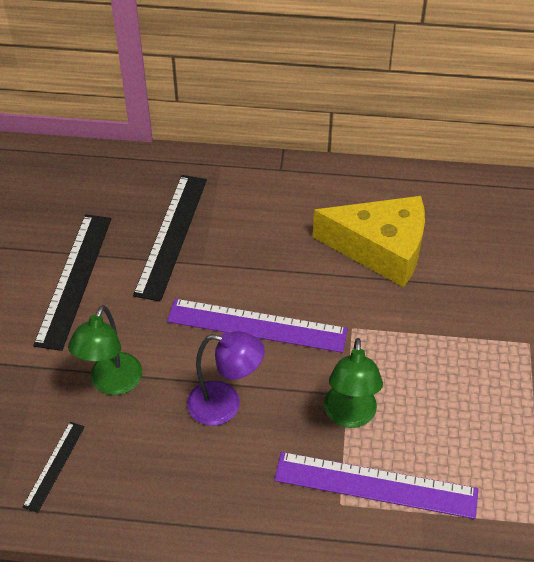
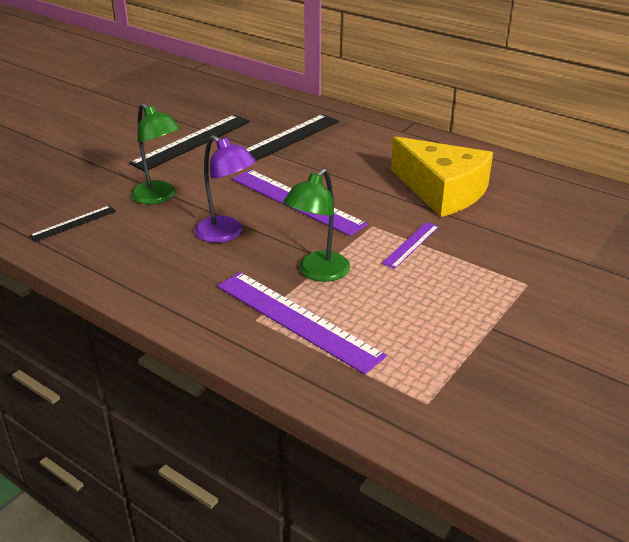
camera: 30 degrees right, 15 degrees down
green lamp [68,305,142,395] -> green lamp turned 90 degrees counterclockwise [131,103,180,204]
none -> purple ruler [382,222,439,269]

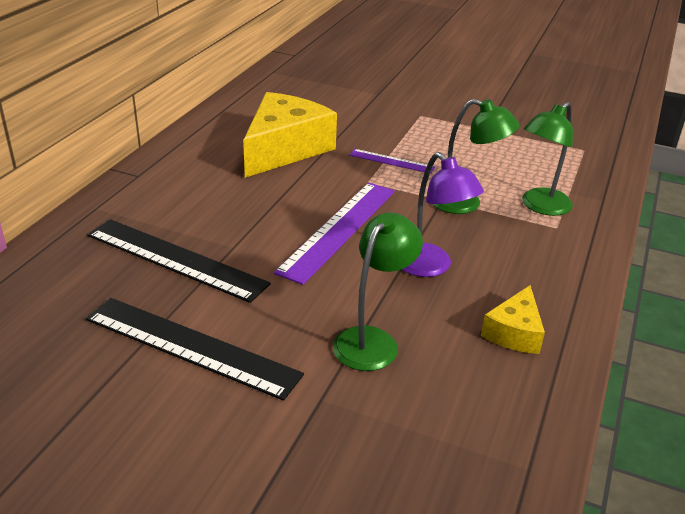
camera: 105 degrees left, 0 degrees up
black ruler [29,206,116,242] -> none
purple lamp [195,135,256,243] -> purple lamp turned 120 degrees clockwise [402,152,484,277]
purple ruler [217,272,387,374] -> green lamp [522,102,573,216]
none -> yellow cheese [481,285,545,354]

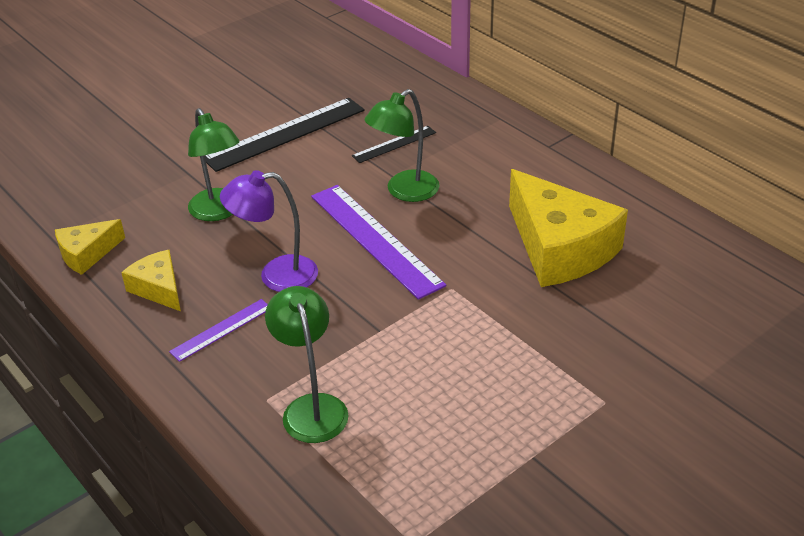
camera: 120 degrees right, 5 degrees up
black ruler [87,219,271,303] -> black ruler [352,126,436,163], size x0.52
purple ruler [349,149,435,174] -> purple ruler moved to [169,299,268,362]
green lamp [433,99,520,214] -> green lamp moved to [365,89,440,202]
none -> yellow cheese [55,219,125,275]

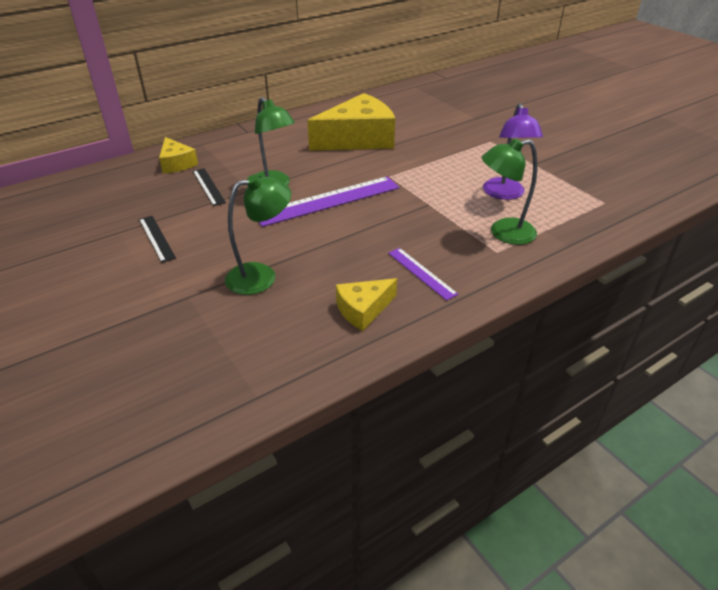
camera: 85 degrees left, 0 degrees up
yellow cheese [55,219,125,275] -> yellow cheese moved to [159,137,198,173]
black ruler [205,98,365,172] -> black ruler [139,216,176,263], size x0.52
purple lamp [220,170,318,292] -> purple lamp moved to [483,103,543,200]

